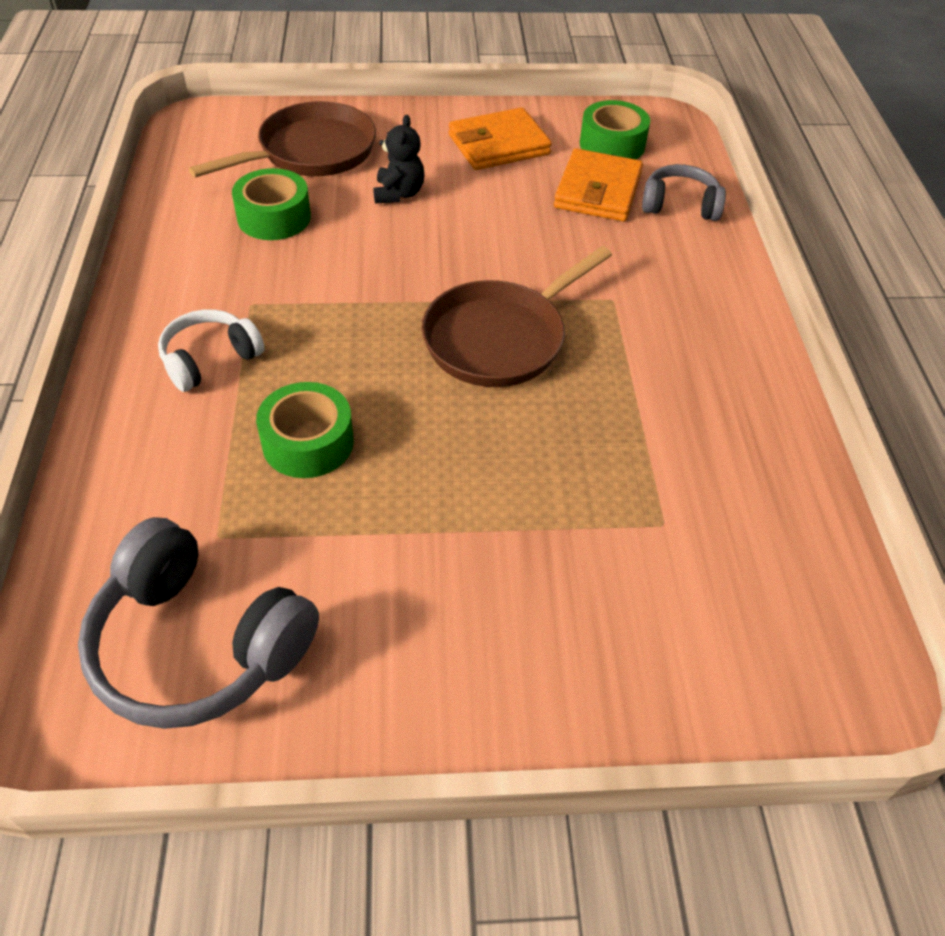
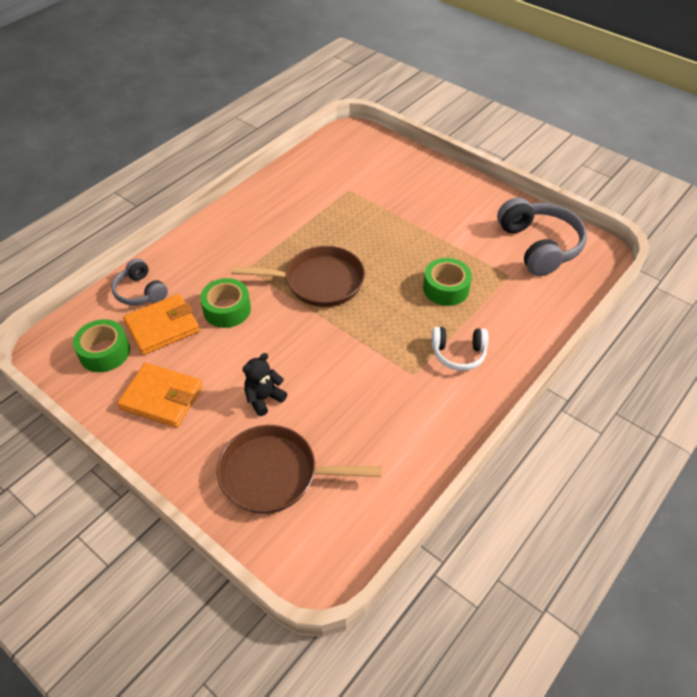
camera: 135 degrees left, 0 degrees up
green tape [232,168,311,240] -> green tape moved to [200,278,251,328]

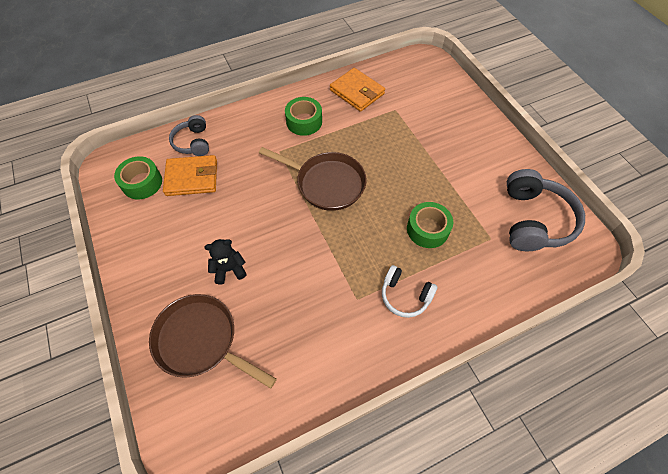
camera: 25 degrees right, 10 degrees up
orange wallet [117,363,203,428] -> orange wallet moved to [330,68,385,112]
green tape [200,278,251,328] -> green tape moved to [285,97,322,136]

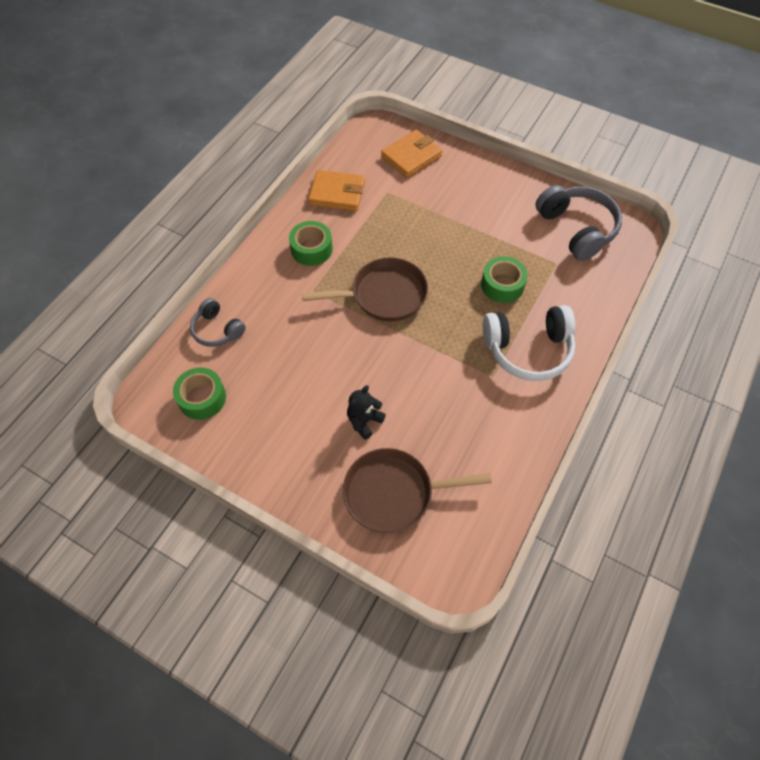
camera: 35 degrees left, 0 degrees up
orange wallet [163,155,217,196] -> orange wallet moved to [381,130,443,178]
white headphones [382,265,437,318] -> white headphones [483,305,575,381], size x1.72

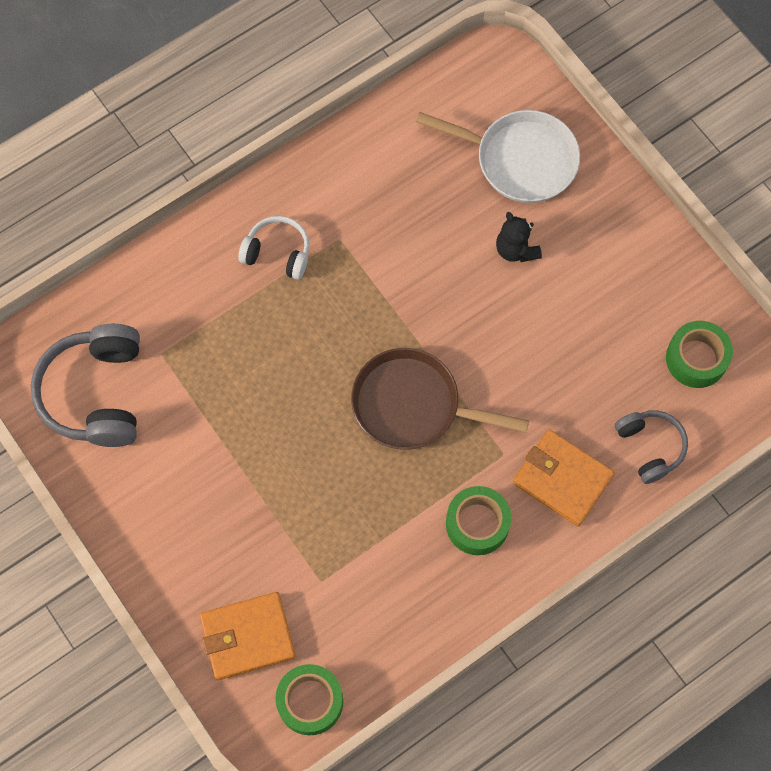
camera: 155 degrees left, 10 degrees up
orange wallet [308,170,365,211] -> orange wallet moved to [513,430,615,526]
brown pan [343,448,492,533] -> white pan [416,110,580,203]
black teddy bear [347,385,386,440] -> black teddy bear turned 90 degrees clockwise [496,212,542,262]
green tape [481,256,528,303] -> green tape moved to [275,664,343,735]
white headphones [483,305,575,381] -> white headphones [238,216,309,280], size x0.58

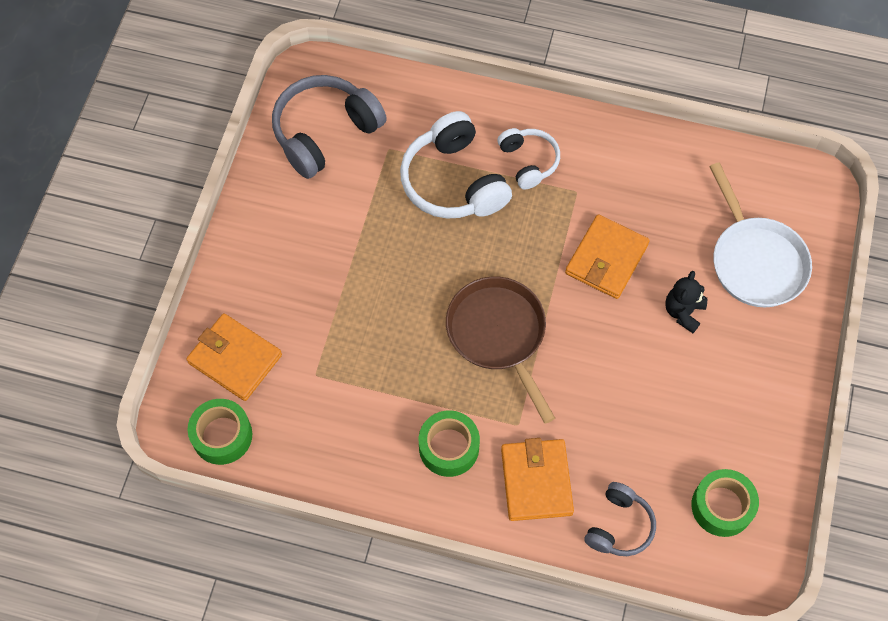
camera: 50 degrees right, 5 degrees down
none -> white headphones [400,111,512,219]
none -> orange wallet [565,214,650,299]

